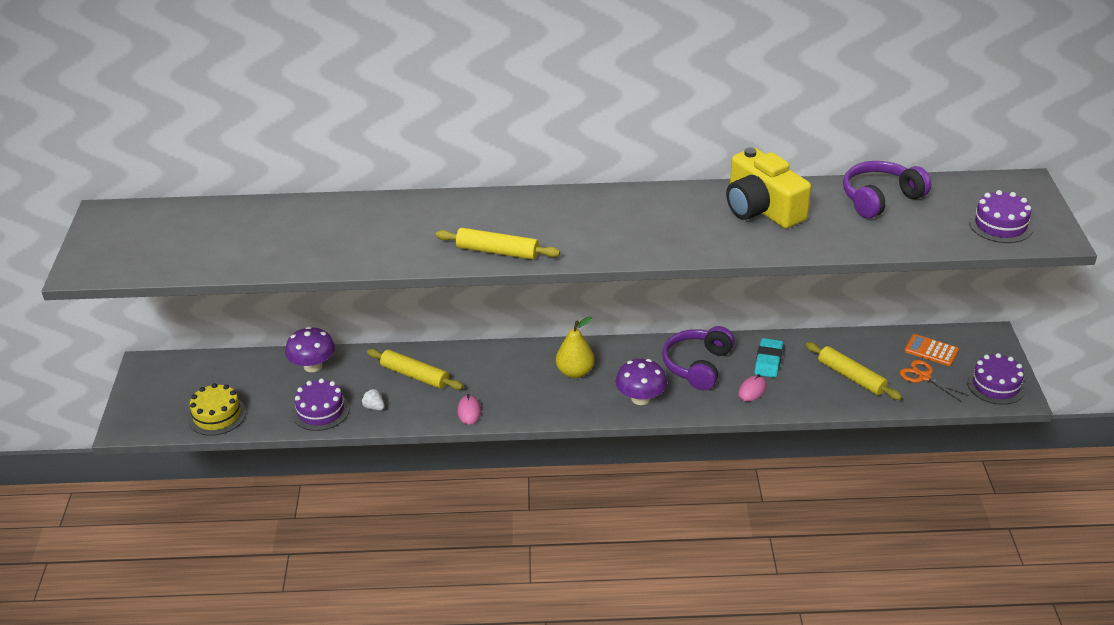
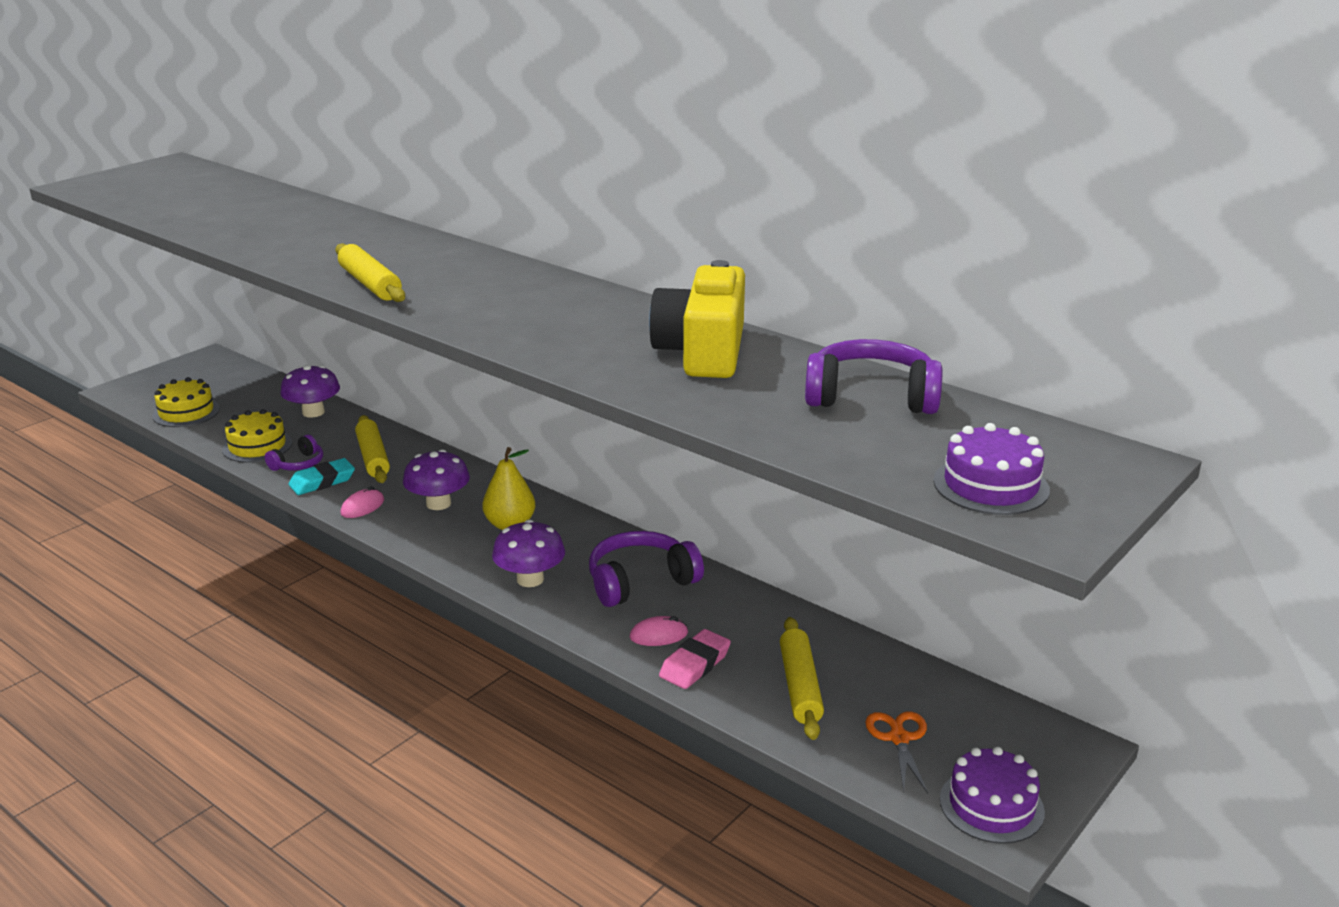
camera: 40 degrees right, 10 degrees down
purple cake [292,378,350,431] -> yellow cake [222,409,292,463]
white strawberry [362,389,385,410] -> purple headphones [265,435,323,471]
turquoise eraser [754,338,783,378] -> turquoise eraser moved to [289,458,355,495]
orange calculator [904,334,959,366] -> none
none -> purple mushroom [403,449,470,510]
none -> pink eraser [659,629,731,689]

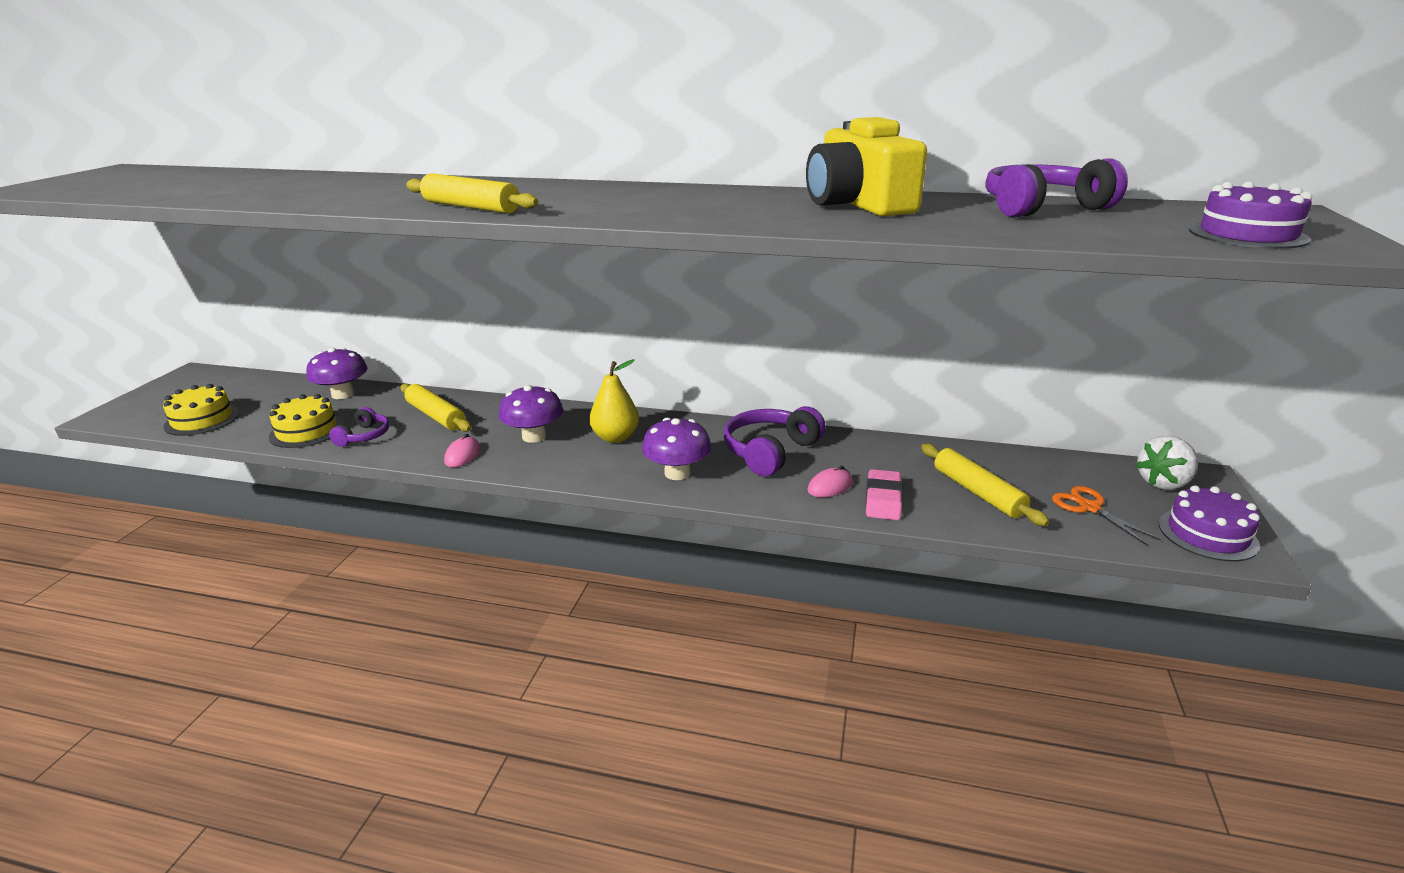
camera: 25 degrees left, 0 degrees up
turquoise eraser [289,458,355,495] -> none
none -> white strawberry [1136,435,1198,490]

